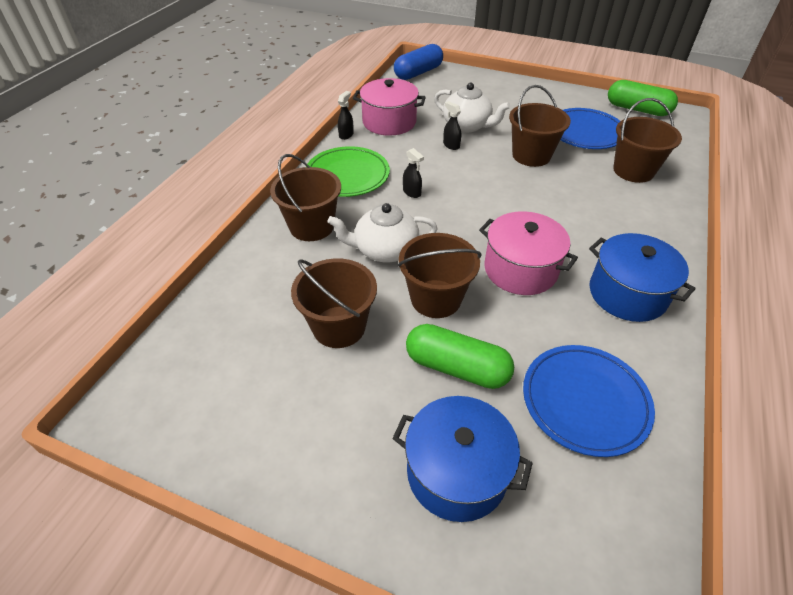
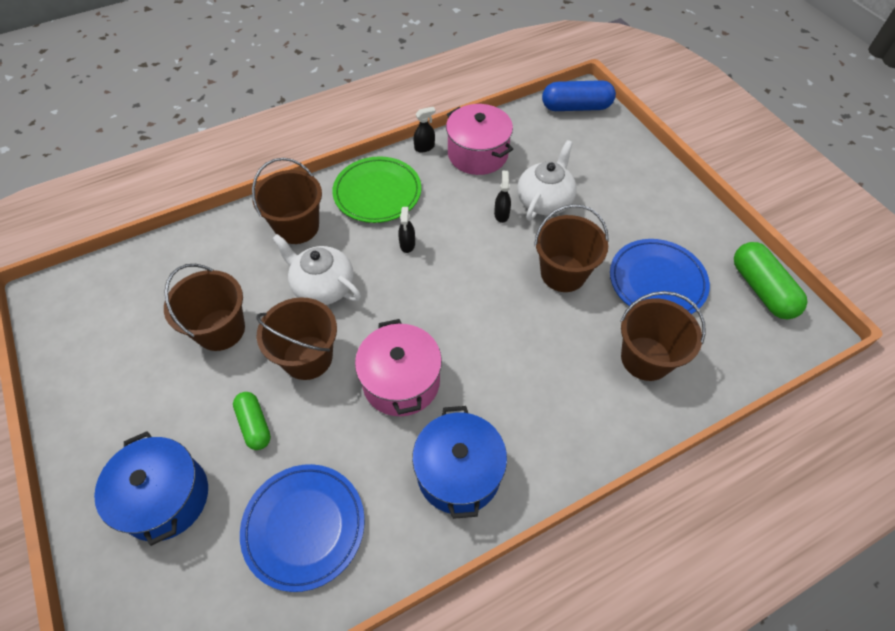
camera: 40 degrees right, 10 degrees up
green capsule [406,324,514,389] -> green capsule [233,392,271,450], size x0.63
white teapot [434,83,511,133] -> white teapot turned 135 degrees counterclockwise [517,140,577,221]

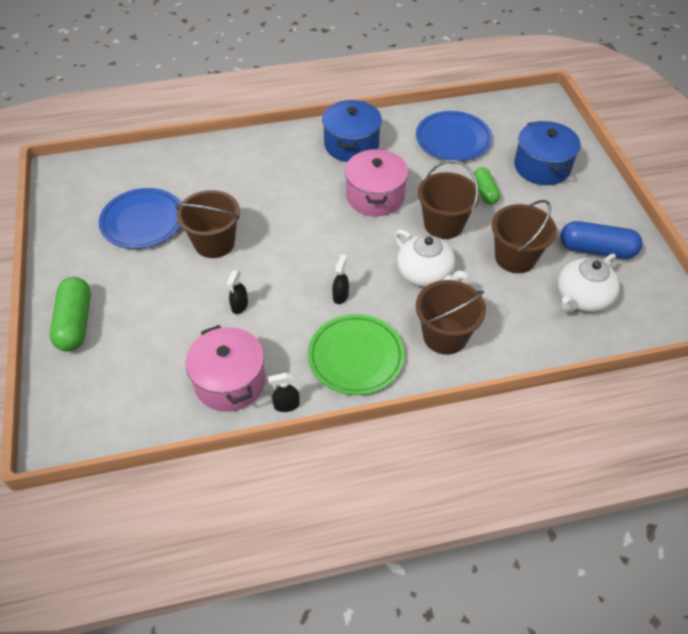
camera: 165 degrees left, 5 degrees down
white teapot [517,140,577,221] -> white teapot moved to [558,253,620,312]
blue capsule [542,80,616,111] -> blue capsule moved to [560,221,643,259]
brown bucket [620,291,706,381] -> none
green capsule [734,242,808,319] -> green capsule moved to [50,277,91,351]

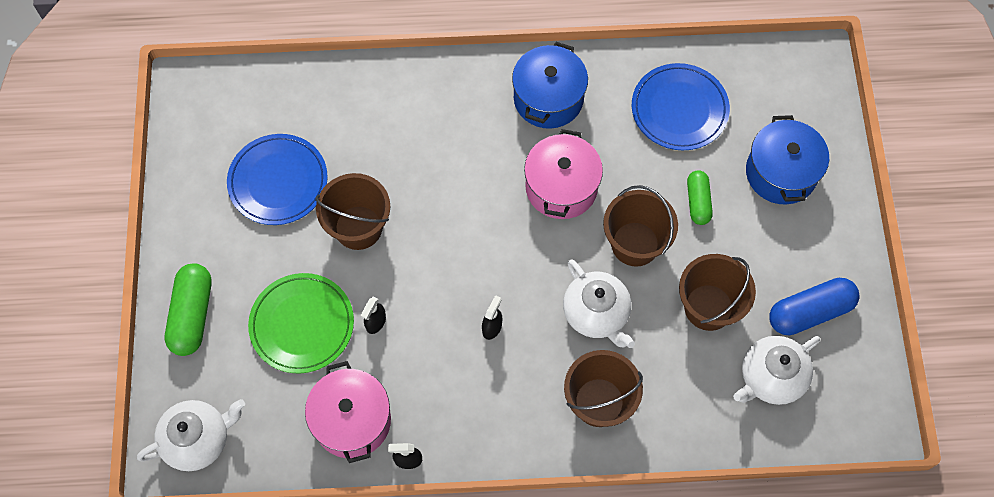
camera: 10 degrees right, 15 degrees up
green plate [308,314,405,395] -> green plate moved to [248,273,354,373]
blue capsule [560,221,643,259] -> blue capsule turned 45 degrees counterclockwise [769,278,860,336]
none -> white teapot [137,399,245,471]

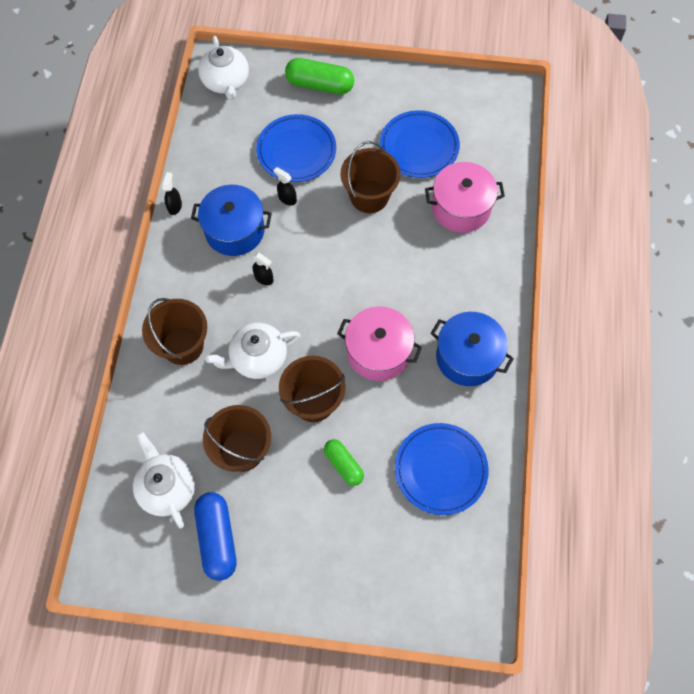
camera: 100 degrees right, 0 degrees up
green plate [248,273,354,373] -> blue plate [256,114,336,182]
pink pot [305,361,391,463] -> pink pot moved to [425,162,505,233]
green capsule [687,170,713,225] -> green capsule turned 45 degrees clockwise [324,439,364,486]
blue pot [746,115,829,204] -> blue pot moved to [191,185,272,256]

